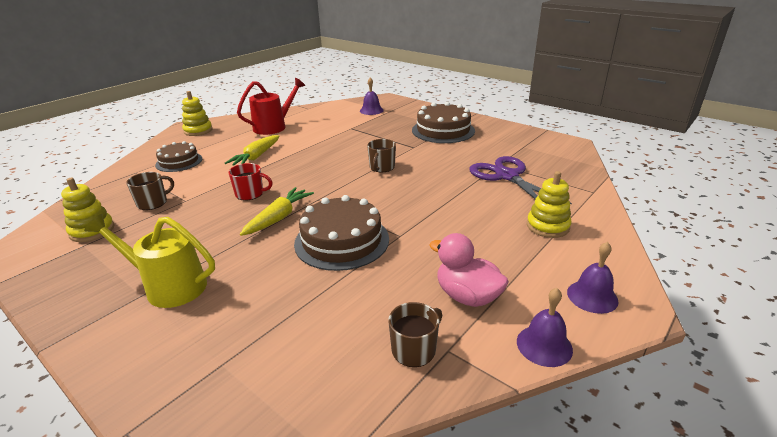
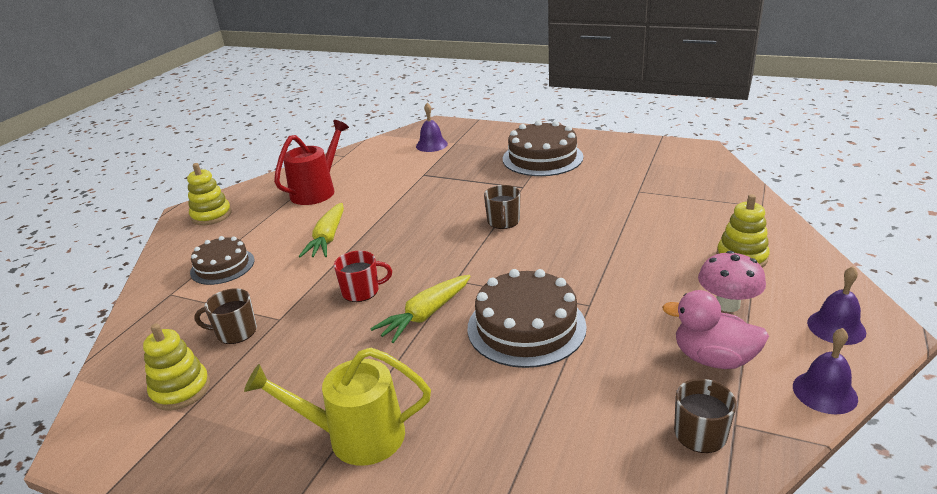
camera: 15 degrees left, 0 degrees up
brown mug [126,172,174,210] -> brown mug turned 120 degrees counterclockwise [194,288,257,344]
yellow carrot [240,187,314,236] -> yellow carrot turned 150 degrees counterclockwise [370,275,471,343]
purple scissors [469,156,572,205] -> none
none -> pink mushroom [698,251,766,312]

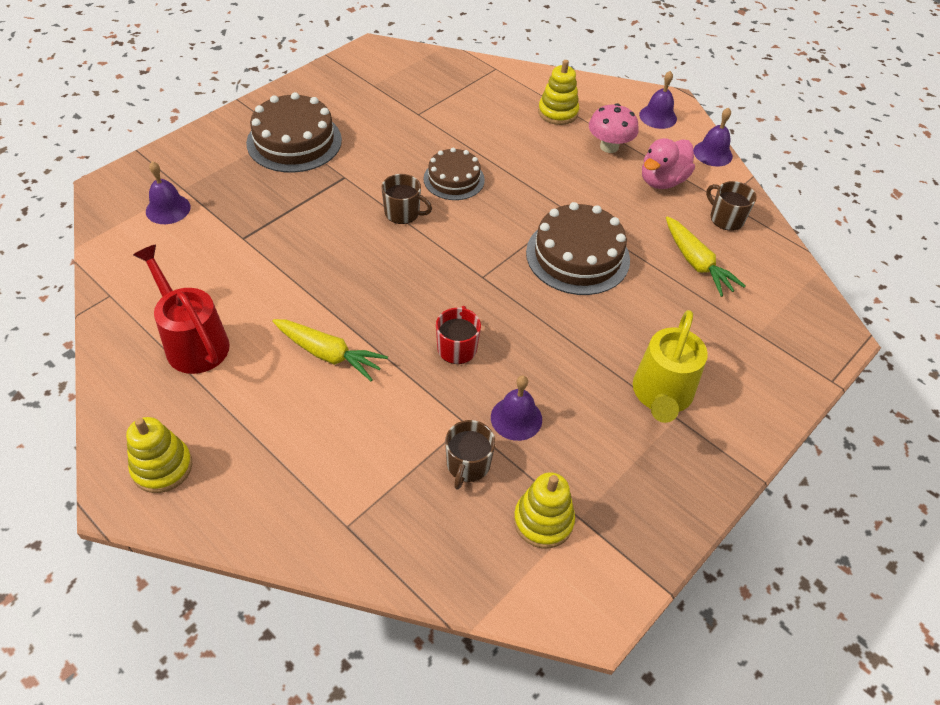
camera: 75 degrees left, 20 degrees up
brown cake [190,236,254,285] -> brown cake moved to [423,147,485,200]
yellow carrot [370,275,471,343] -> yellow carrot moved to [666,216,745,297]
none -> purple bell [491,375,542,441]

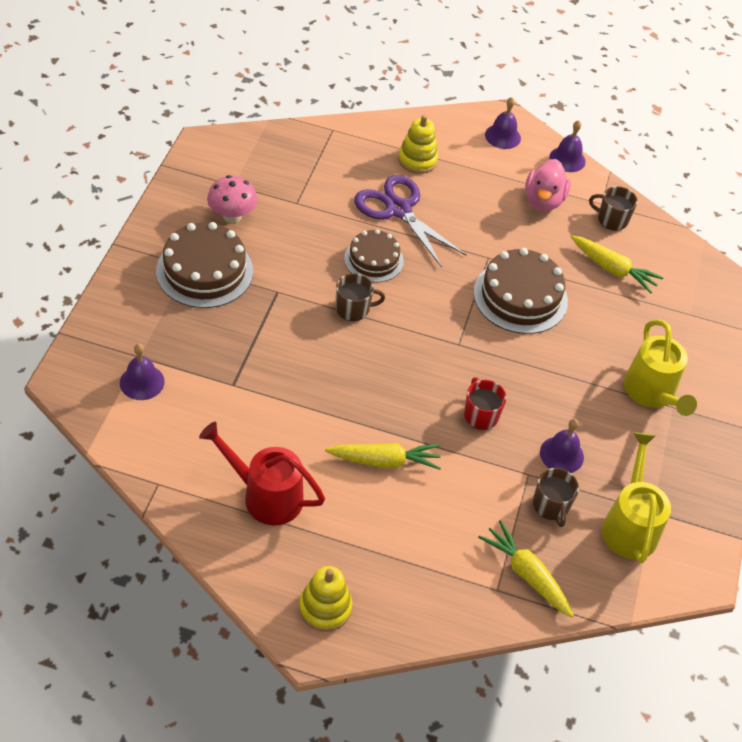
camera: 30 degrees left, 0 degrees up
yellow stacking toy [514,472,575,548] -> yellow watering can [602,432,671,563]
pink mushroom [589,103,639,153] -> pink mushroom moved to [207,175,258,223]
none -> purple scissors [354,175,466,267]
none -> yellow carrot [478,520,574,617]

